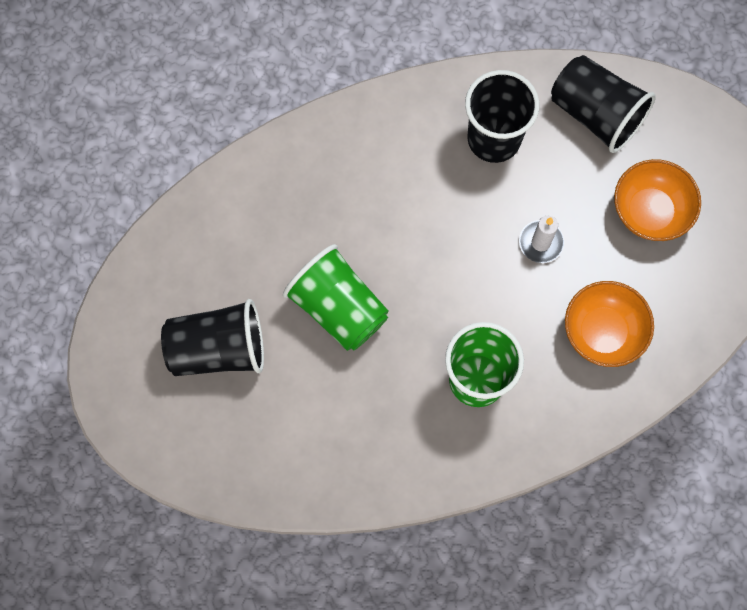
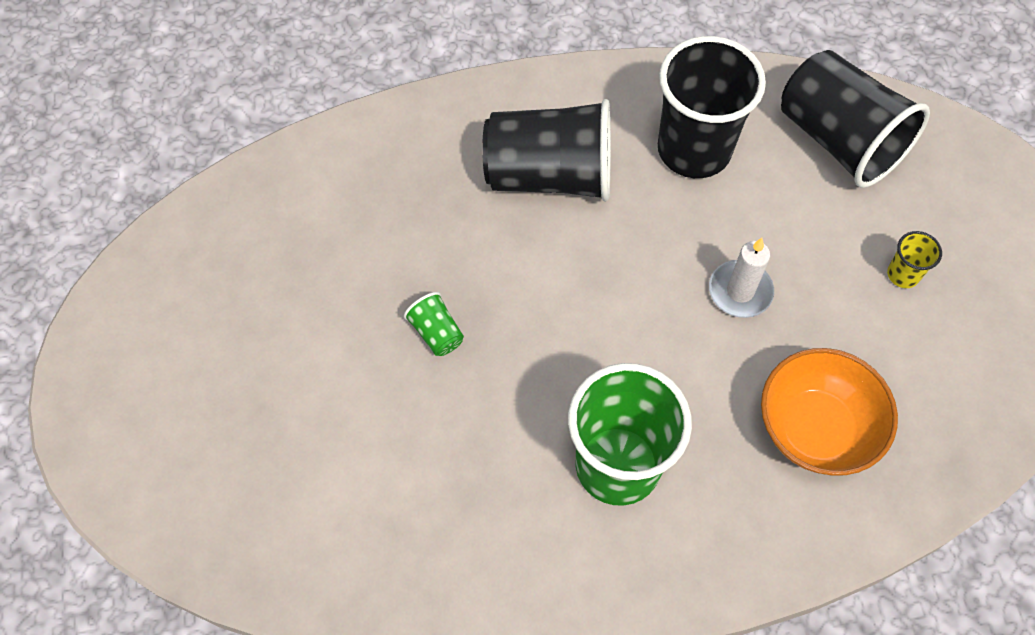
camera: 10 degrees right, 10 degrees down
black cup [161,299,264,376] -> black cup moved to [482,99,611,202]
green cup [283,244,389,351] -> green cup [404,292,464,356], size x0.42
orange bowl [614,159,701,241] -> yellow cup [887,231,942,288]

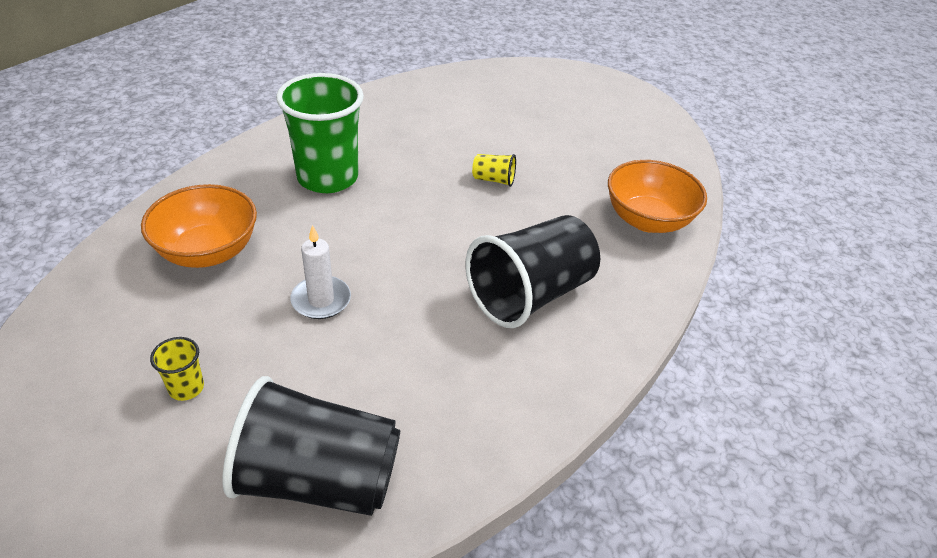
camera: 135 degrees right, 20 degrees down
green cup [404,292,464,356] -> yellow cup [472,154,516,187]
black cup [658,36,766,178] -> none
none -> orange bowl [608,160,707,233]

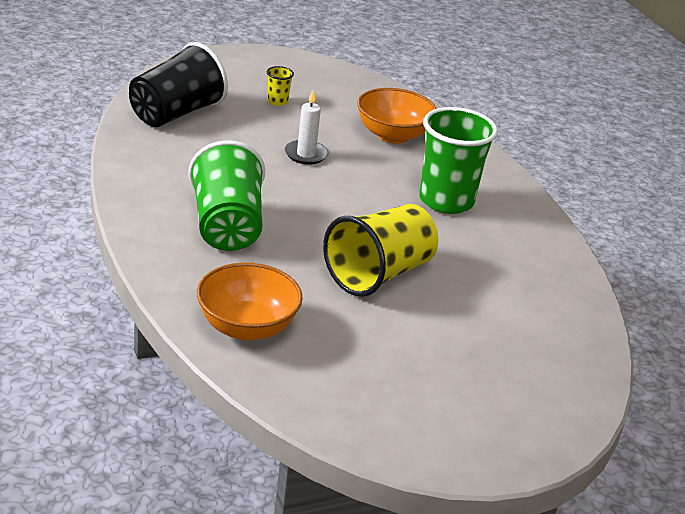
camera: 120 degrees right, 10 degrees down
black cup [465,215,600,328] -> green cup [188,140,265,251]
yellow cup [472,154,516,187] -> yellow cup [323,204,439,297], size x2.40

